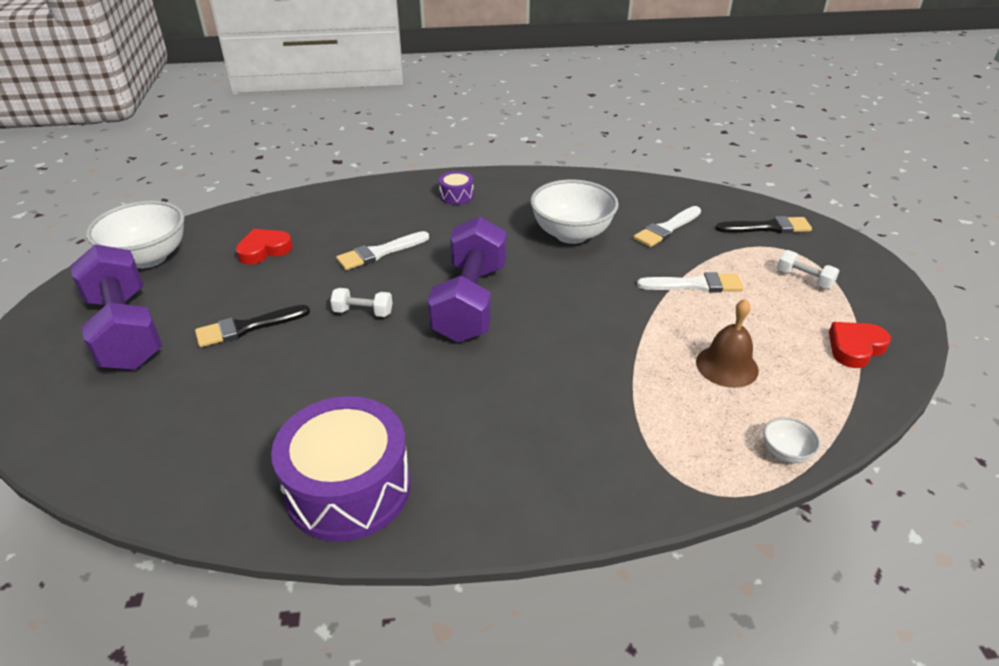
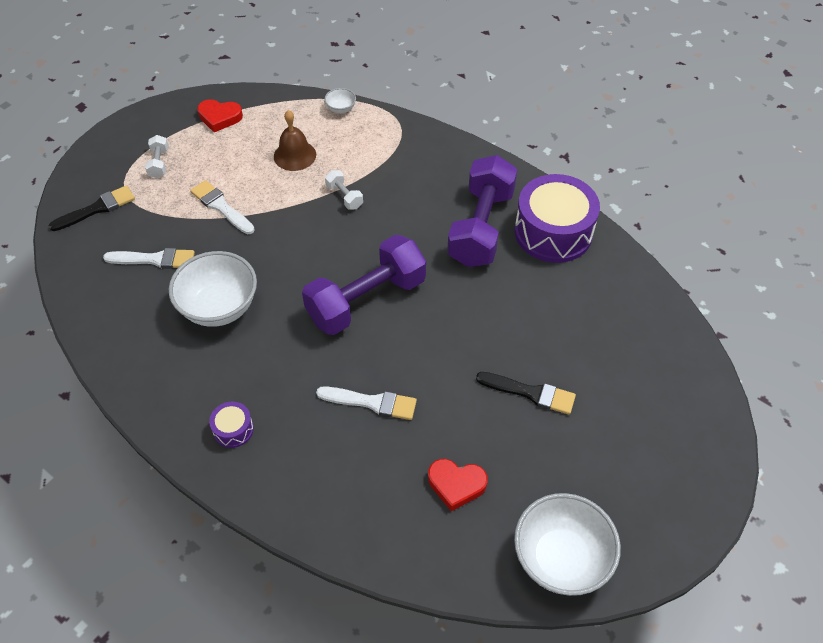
camera: 135 degrees left, 15 degrees up
purple dumbbell [70,244,162,369] -> purple dumbbell moved to [447,155,518,267]
white dumbbell [330,288,393,317] -> white dumbbell moved to [325,170,363,210]
black brush [716,216,812,233] -> black brush turned 105 degrees clockwise [48,185,135,231]

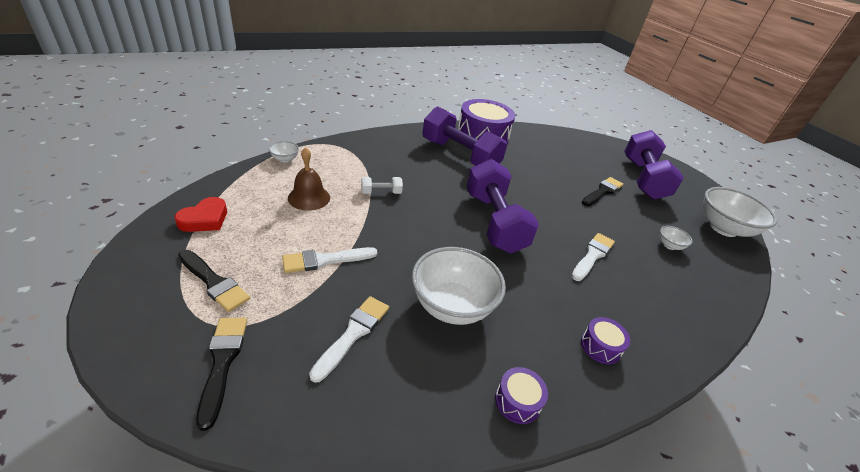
camera: 70 degrees left, 15 degrees down
white dumbbell [145,135,169,178] -> black brush [178,250,250,312]
red heart [428,459,488,511] -> white bowl [660,226,693,250]
none -> purple drum [495,367,548,424]
none -> purple dumbbell [624,130,684,200]

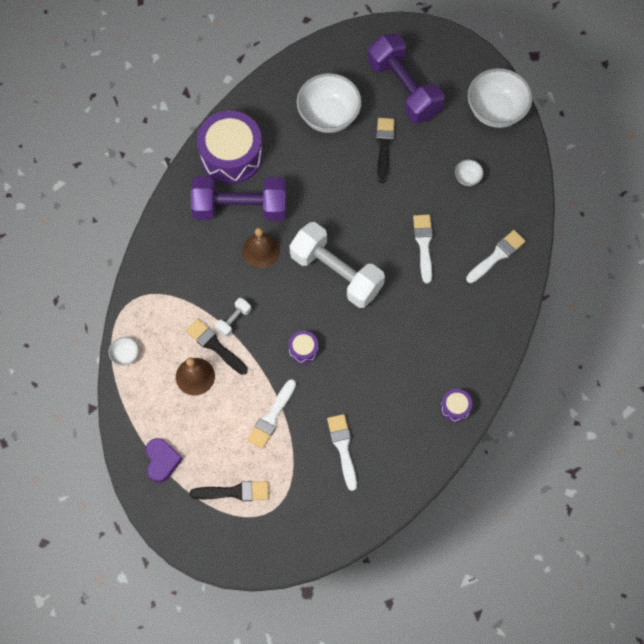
camera: 35 degrees left, 30 degrees up
red heart [174,197,227,232] -> purple heart [146,438,183,483]
black brush [196,318,247,431] -> black brush moved to [186,319,248,375]
white bowl [412,247,506,325] -> white bowl moved to [297,73,362,133]
purple dumbbell [467,159,539,254] -> white dumbbell [289,222,385,308]
purple drum [581,317,630,364] -> purple drum moved to [288,331,318,364]
none -> brown bell [242,228,280,268]
none -> white brush [466,230,526,283]

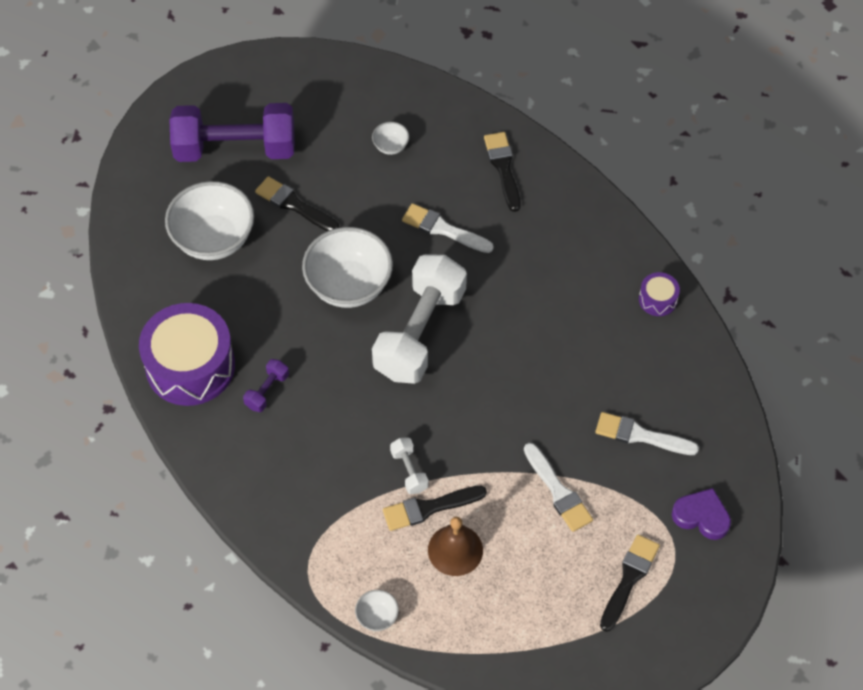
camera: 60 degrees left, 10 degrees down
purple heart [146,438,183,483] -> purple heart moved to [672,488,731,540]
purple dumbbell [191,176,286,221] -> purple dumbbell [243,359,289,412], size x0.41
brown bell [242,228,280,268] -> none
purple drum [288,331,318,364] -> none
white dumbbell [289,222,385,308] -> white dumbbell turned 45 degrees counterclockwise [372,254,467,384]
white brush [466,230,526,283] -> black brush [484,132,521,212]
white bowl [468,68,533,128] -> white bowl moved to [302,227,393,308]

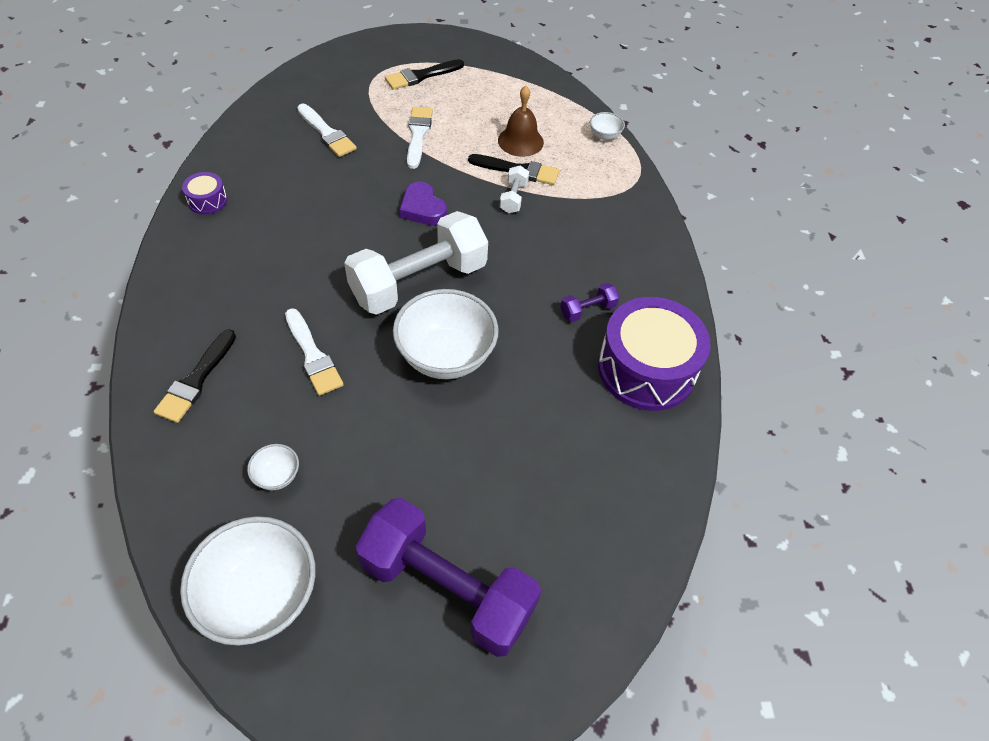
camera: 150 degrees left, 5 degrees down
white bowl [165,181,254,260] -> white bowl moved to [180,516,316,646]
black brush [255,176,339,231] -> none
purple heart [672,488,731,540] -> purple heart moved to [399,182,447,225]

